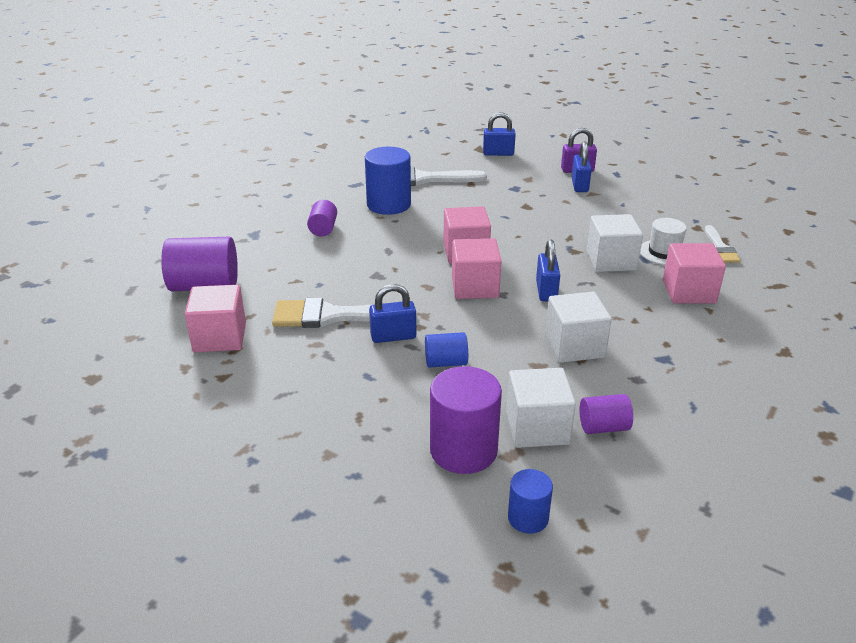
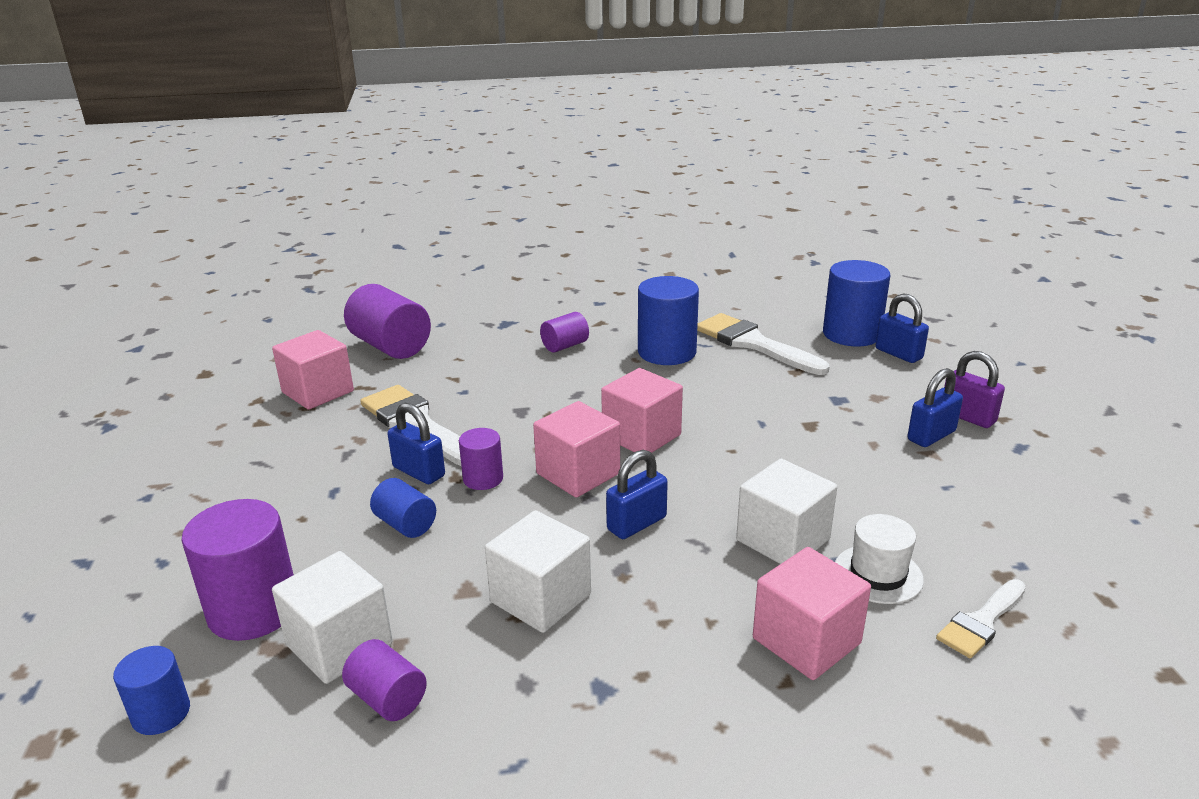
camera: 50 degrees right, 5 degrees down
none -> purple cylinder [459,428,503,490]
none -> blue cylinder [823,260,890,346]

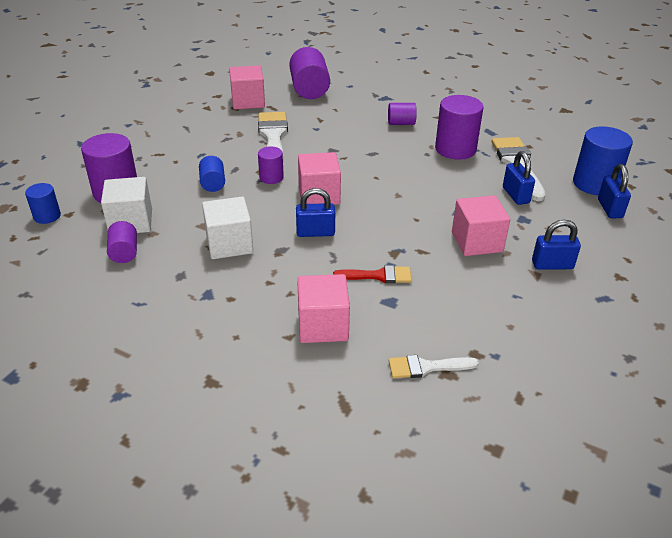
camera: 35 degrees right, 10 degrees up
blue padlock [387,403,445,484] -> blue padlock moved to [503,151,535,205]
pink cube [601,368,683,453] -> pink cube moved to [452,195,510,256]
blue cylinder [638,276,699,365] -> purple cylinder [435,95,484,160]
white cube [736,459,837,564] -> red brush [333,265,412,283]
white hat [835,514,924,604] -> none
purple padlock [944,351,1005,428] -> none

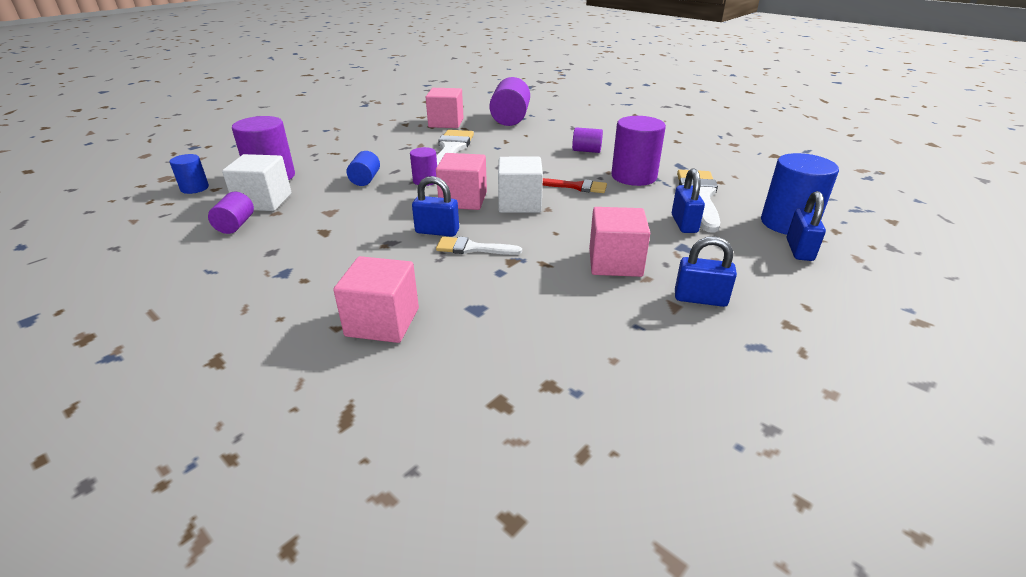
camera: 15 degrees right, 5 degrees down
white cube [202,197,253,259] -> white cube moved to [498,157,543,213]
red brush [333,265,412,283] -> red brush moved to [543,178,607,193]
white brush [388,355,479,378] -> white brush moved to [436,237,522,255]

